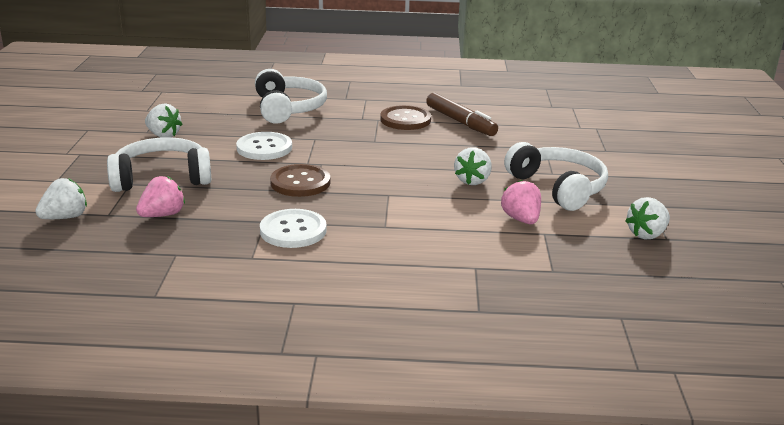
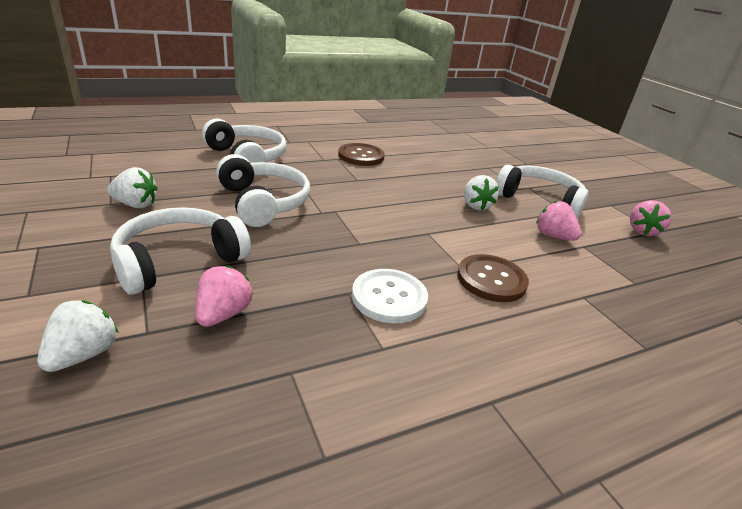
camera: 30 degrees left, 5 degrees up
white button [236,132,292,160] -> white headphones [216,154,310,227]
brown button [270,164,330,197] -> brown button moved to [457,254,529,302]
brown marker [426,93,498,136] -> none
white strawberry [625,197,670,239] -> pink strawberry [630,200,671,236]

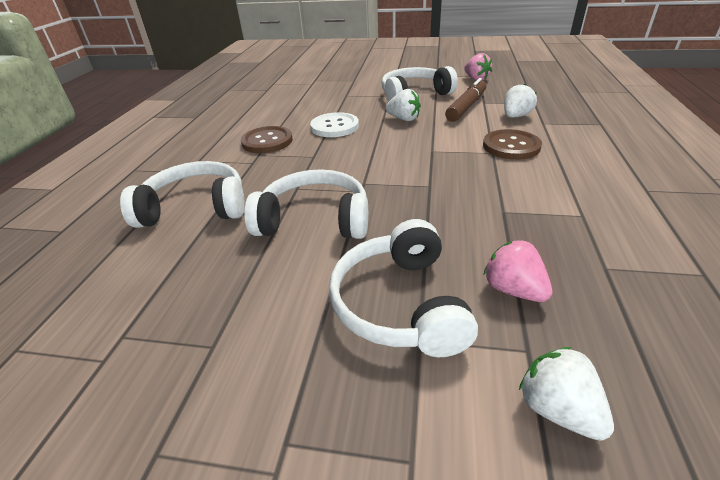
camera: 50 degrees left, 5 degrees up
white strawberry [107,167,158,208] -> white strawberry moved to [504,84,537,118]
white button [352,269,428,323] -> white button moved to [310,112,359,137]
pink strawberry [536,200,581,241] -> brown marker [445,78,486,122]

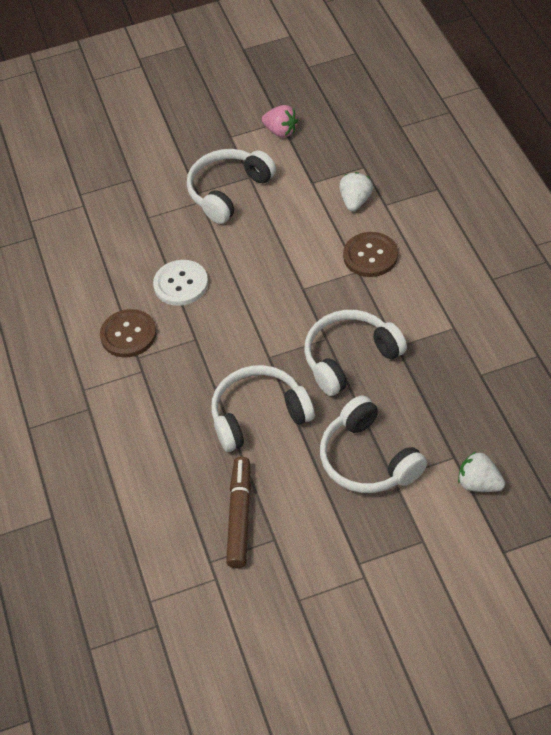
camera: 25 degrees left, 15 degrees up
white headphones [120,161,245,228] -> white headphones moved to [304,310,407,396]
white strawberry [385,89,421,121] -> none
brown marker [445,78,486,122] -> brown marker moved to [226,457,251,568]
pink strawberry [484,240,552,302] -> none

